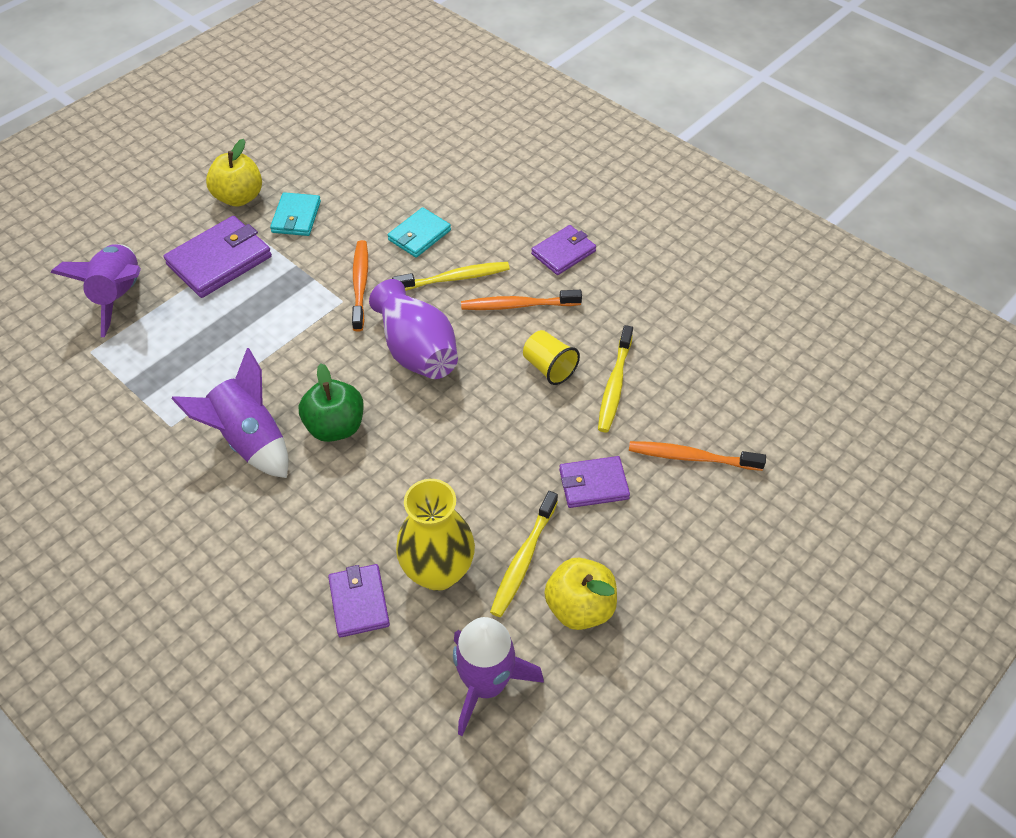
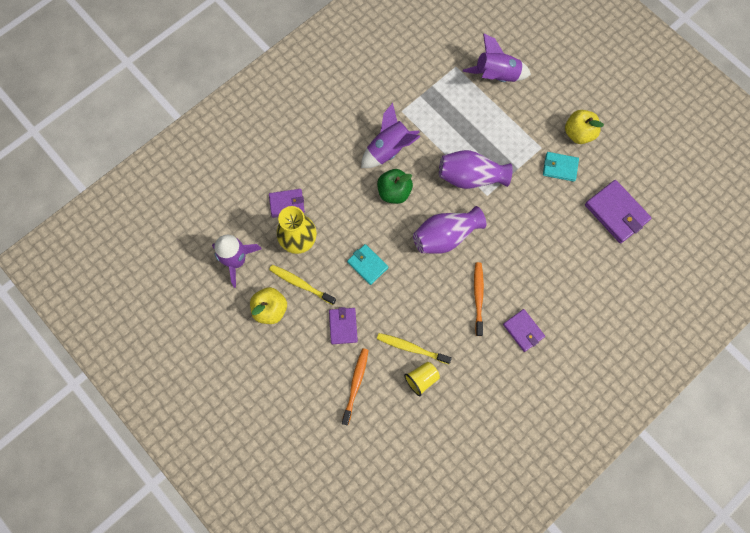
camera: 95 degrees right, 20 degrees up
purple wallet [164,216,272,298] -> purple wallet moved to [585,180,651,243]
orange toothbrush [352,240,368,332] -> none
turquoise wallet [388,207,451,258] -> turquoise wallet moved to [347,244,388,285]
yellow toothbrush [392,262,510,291] -> none
yellow cup [523,330,580,385] -> yellow cup moved to [404,362,440,396]
none -> purple vase [439,150,513,189]

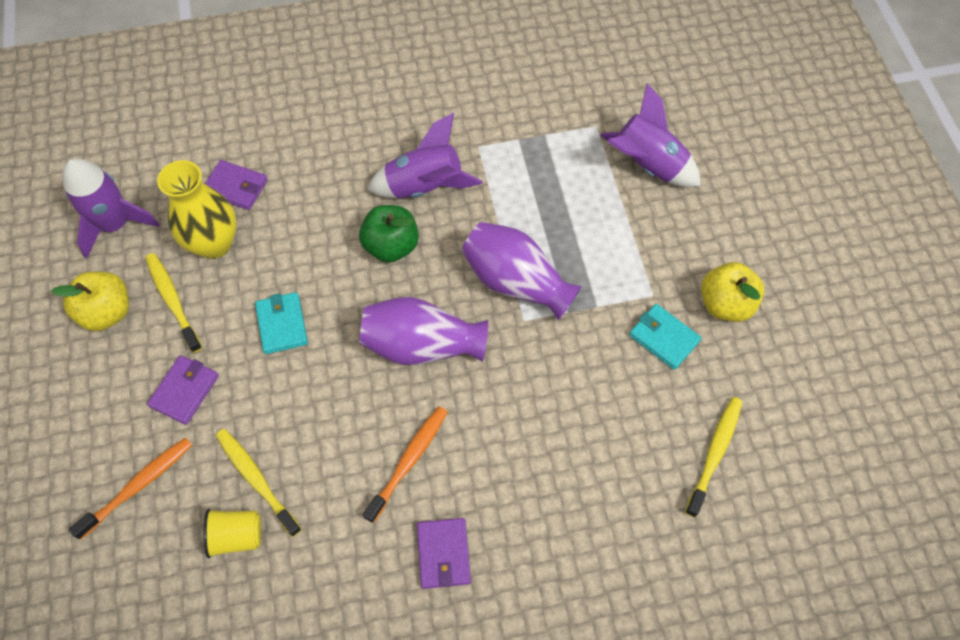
camera: 30 degrees right, 10 degrees down
purple wallet [585,180,651,243] -> yellow toothbrush [685,397,742,518]

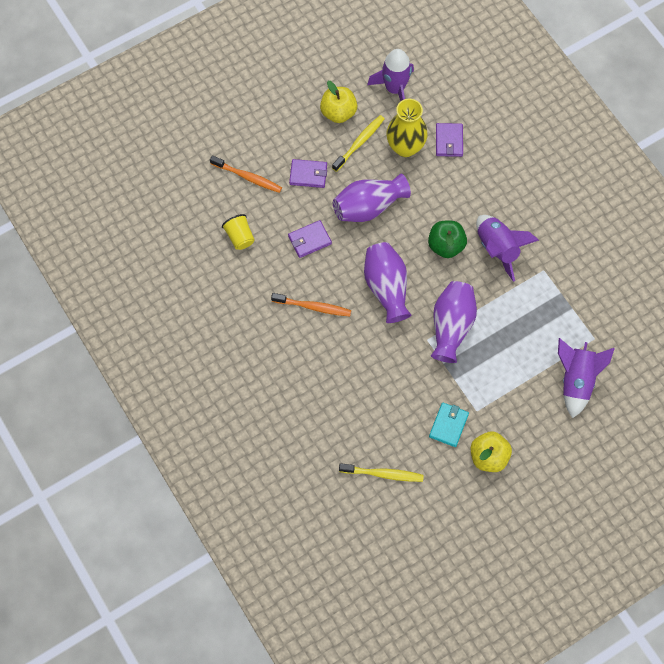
camera: 70 degrees right, 5 degrees up
yellow toothbrush [216,429,302,537] -> none
turquoise wallet [255,292,308,354] -> purple vase [333,174,411,222]
purple wallet [417,518,471,589] -> purple wallet moved to [288,220,332,258]

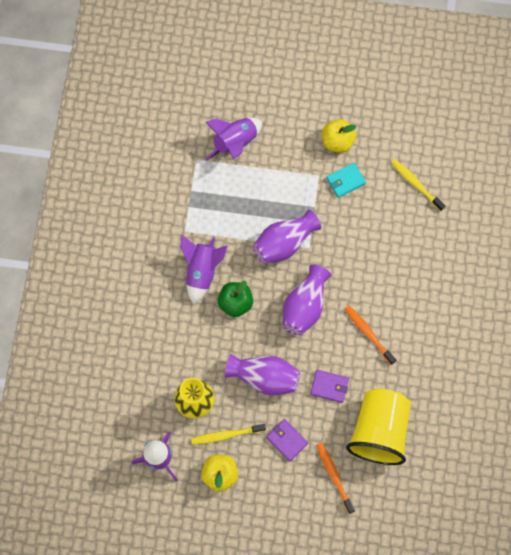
camera: 140 degrees left, 5 degrees up
yellow cup [222,214,255,250] -> yellow cup [346,389,411,465], size x2.32
purple wallet [436,123,463,157] -> none

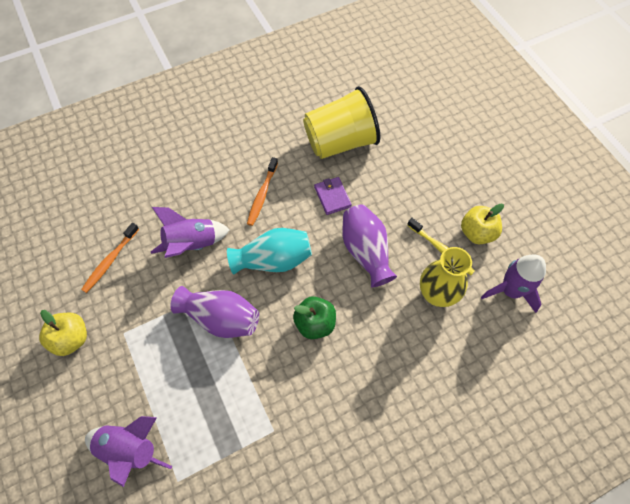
camera: 125 degrees left, 10 degrees down
purple rocket [180,235,228,304] -> purple rocket moved to [151,207,230,258]
purple wallet [266,419,308,461] -> none
purple vase [283,264,331,335] -> turquoise vase [227,228,312,274]
orange toothbrush [316,442,355,514] -> orange toothbrush moved to [81,223,139,293]
turquoise wallet [326,163,366,198] -> none
yellow toothbrush [391,159,446,211] -> none

